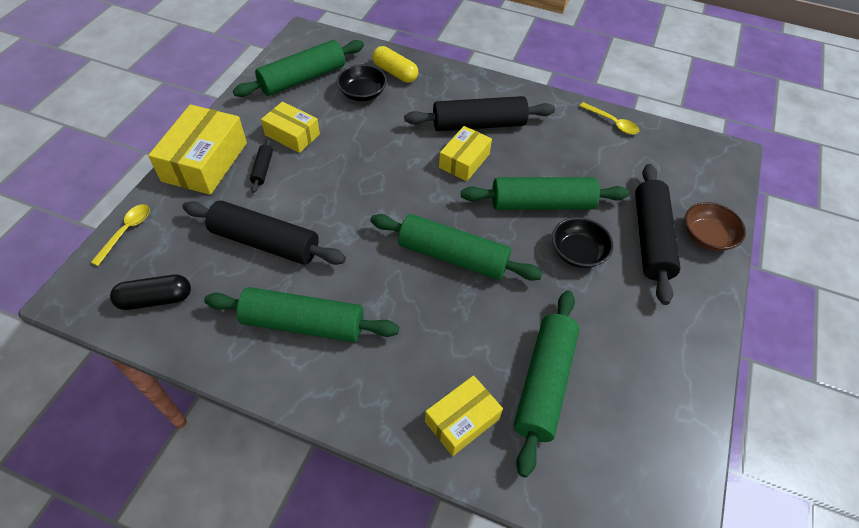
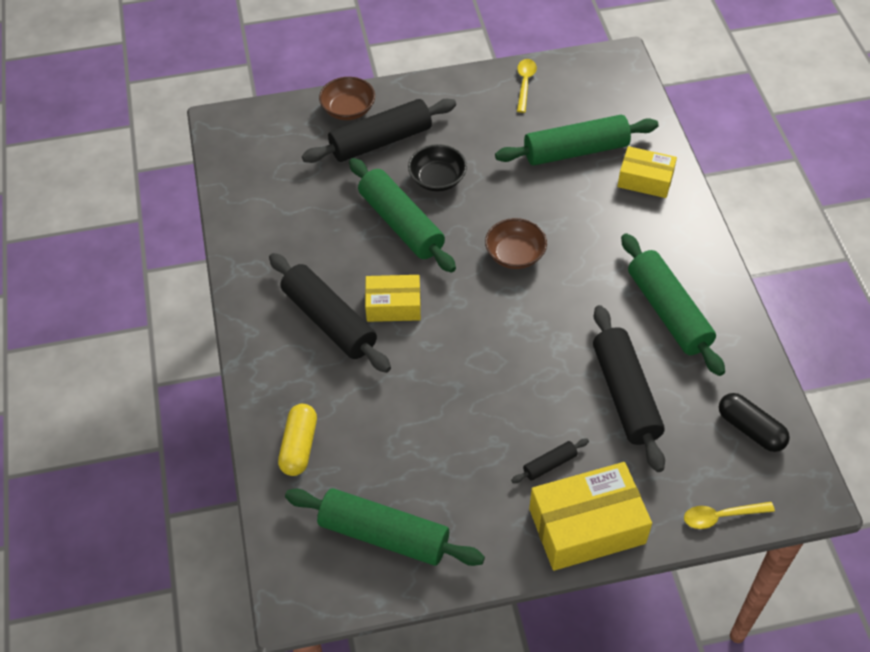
camera: 120 degrees left, 0 degrees up
yellow box [261,101,320,153] -> none
black bowl [336,64,387,101] -> none
green rolling pin [370,214,543,281] -> brown bowl [485,218,547,269]
yellow spoon [579,102,639,135] -> yellow spoon moved to [517,59,537,113]

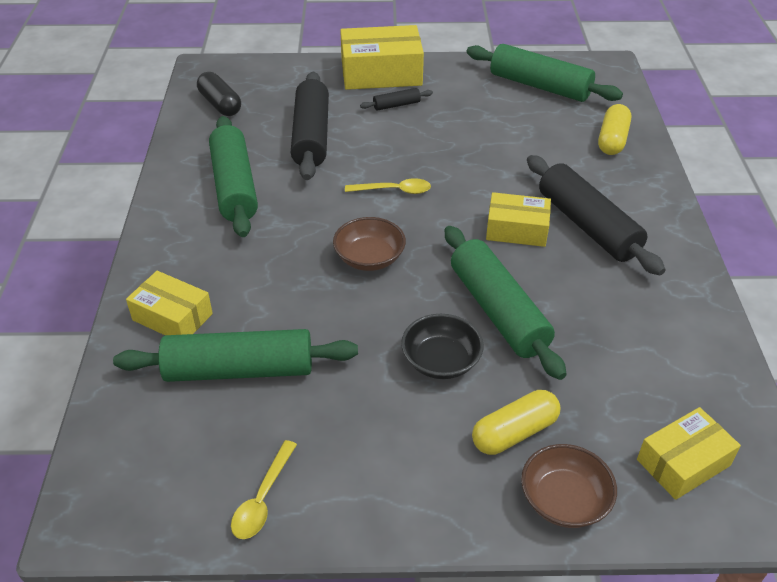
camera: 170 degrees left, 10 degrees down
black rolling pin [302,99,456,163] -> yellow capsule [472,390,560,455]
yellow spoon [684,502,775,529] -> yellow spoon moved to [345,178,431,194]
none -> yellow box [637,407,741,500]

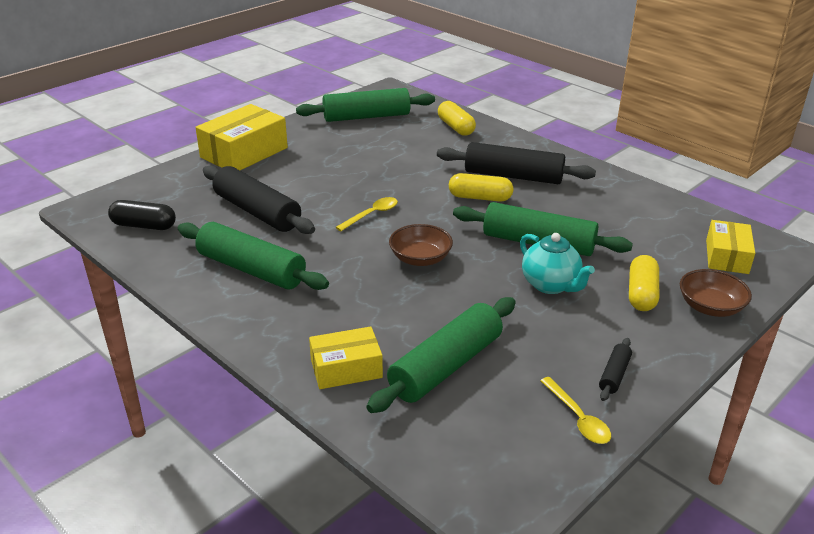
camera: 45 degrees left, 10 degrees down
black rolling pin [360,88,433,111] -> black rolling pin moved to [599,338,632,401]
black bowl [401,314,484,379] -> turquoise teapot [520,233,595,294]
yellow box [486,192,551,247] -> yellow capsule [449,173,513,201]

